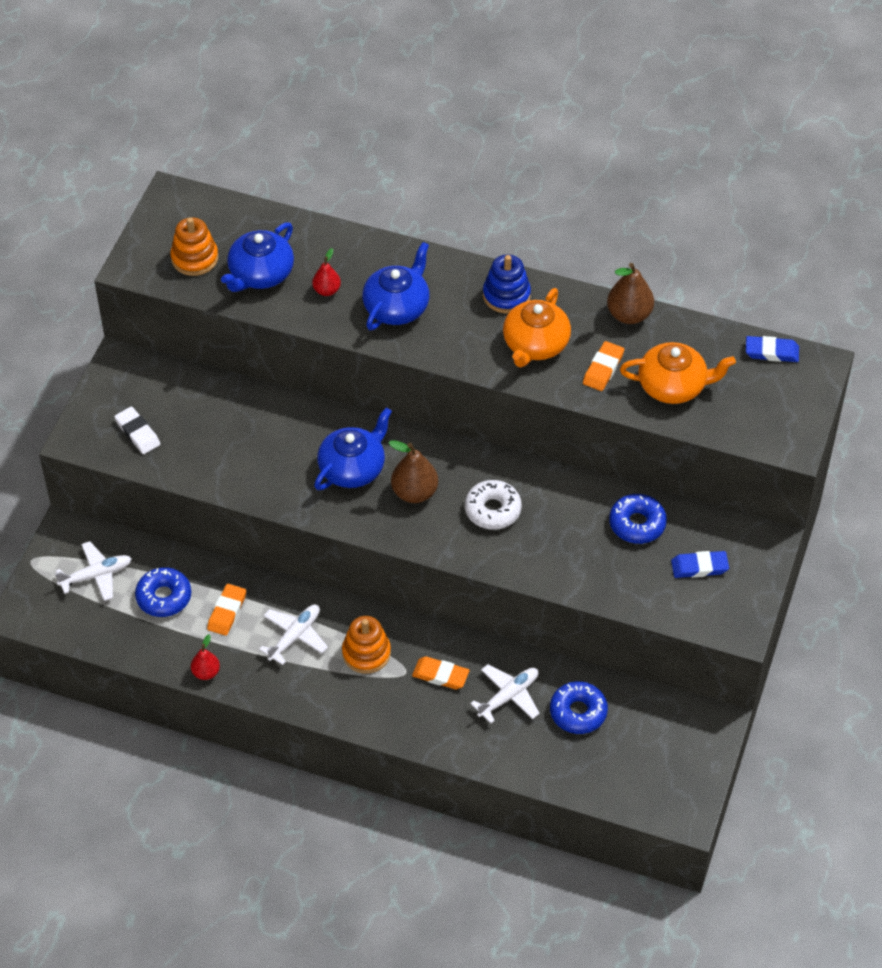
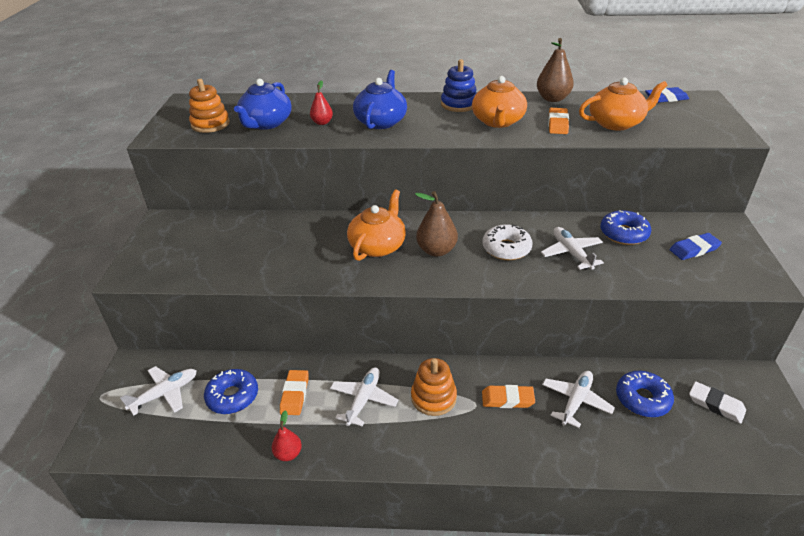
camera: 15 degrees left, 15 degrees down
white eraser [114,406,160,454] -> white eraser moved to [689,381,746,424]
blue teapot [314,407,392,490] -> orange teapot [347,190,406,261]
none -> white plane [541,227,604,270]

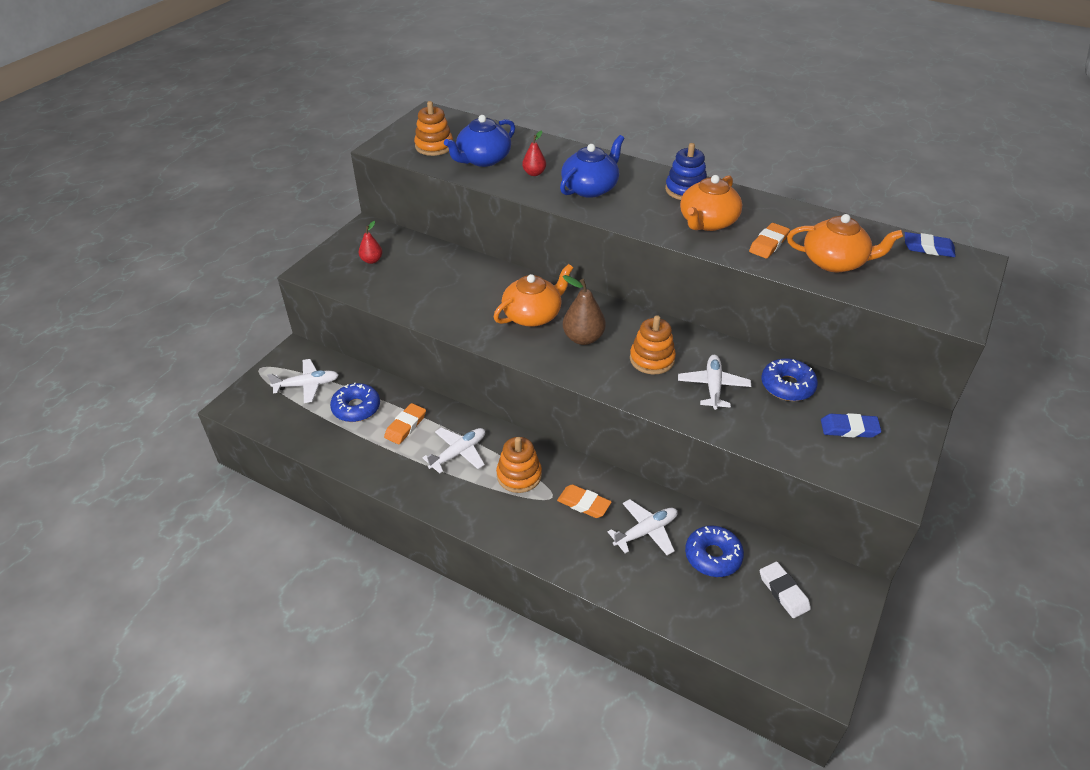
camera: 25 degrees right, 5 degrees up
red pear [272,410,302,461] -> red pear moved to [359,221,382,264]
white donut [483,224,533,260] -> orange stacking toy [630,316,676,374]
brown pear [537,38,574,102] -> none

